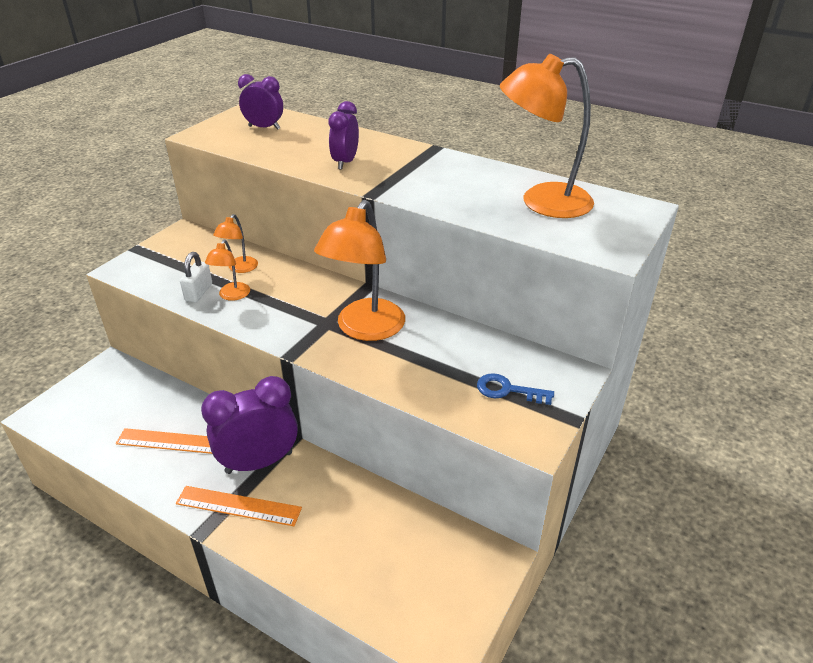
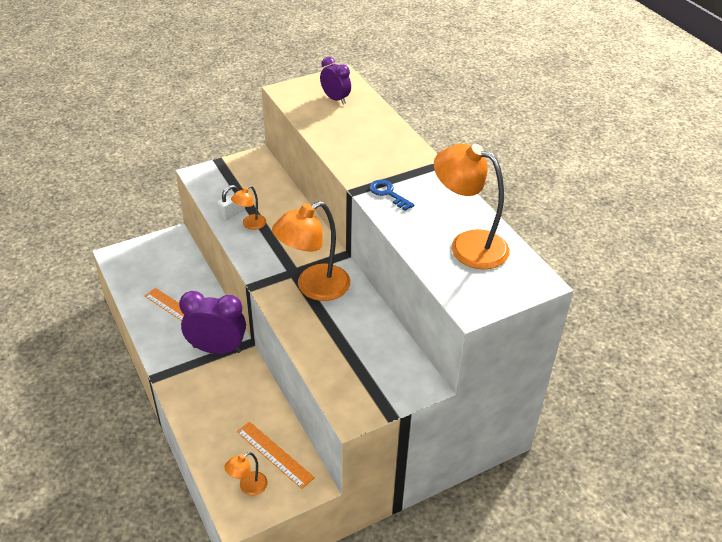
camera: 30 degrees right, 5 degrees up
orange ruler [176,486,302,526] -> orange ruler moved to [237,422,315,489]
orange lamp [213,214,258,273] -> orange lamp moved to [224,452,268,496]
purple clock [328,101,359,170] -> none
blue key [477,373,554,405] -> blue key moved to [369,180,415,211]

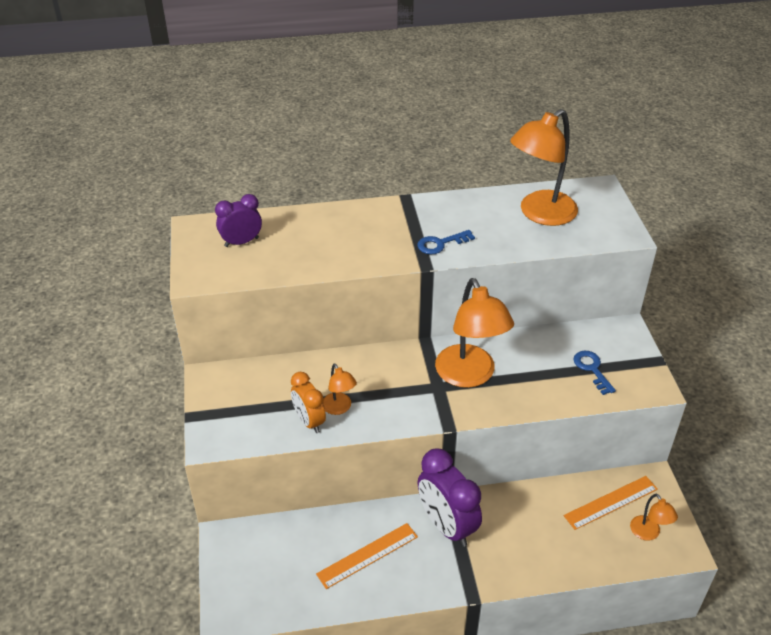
camera: 70 degrees left, 0 degrees up
purple clock [179,291,246,354] -> purple clock turned 60 degrees counterclockwise [418,448,482,547]
white padlock [217,185,245,221] -> orange clock [291,372,326,433]
none -> blue key [573,351,616,395]

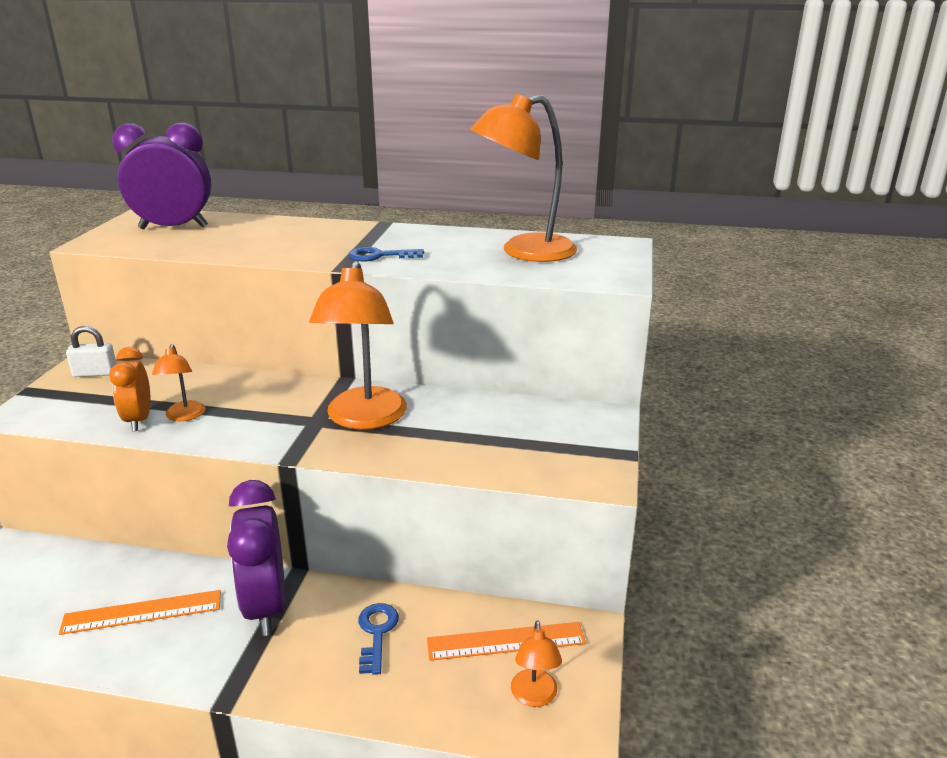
camera: 20 degrees right, 15 degrees down
purple clock [215,194,262,247] -> purple clock [112,122,211,229], size x1.66
blue key [573,351,616,395] -> blue key moved to [358,603,399,675]
none -> white padlock [66,326,117,377]

